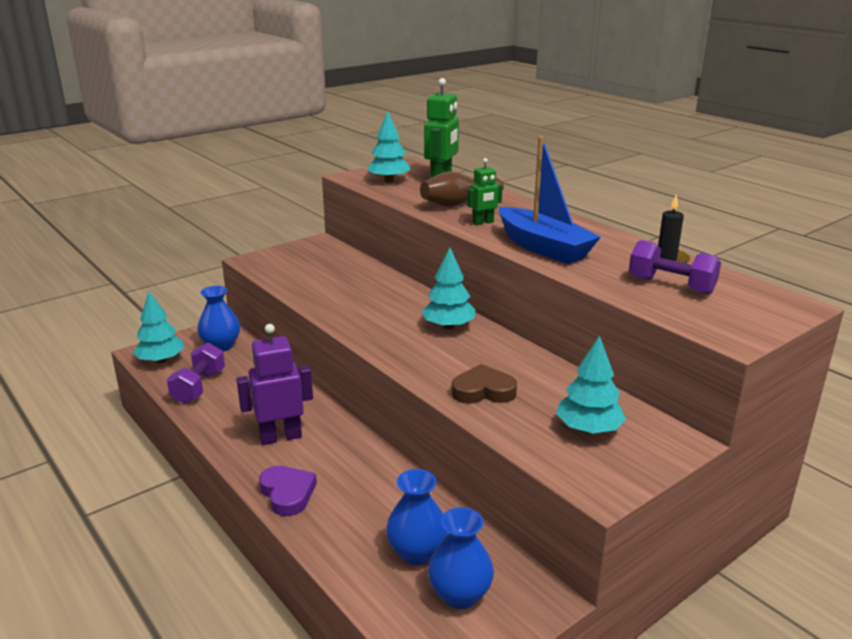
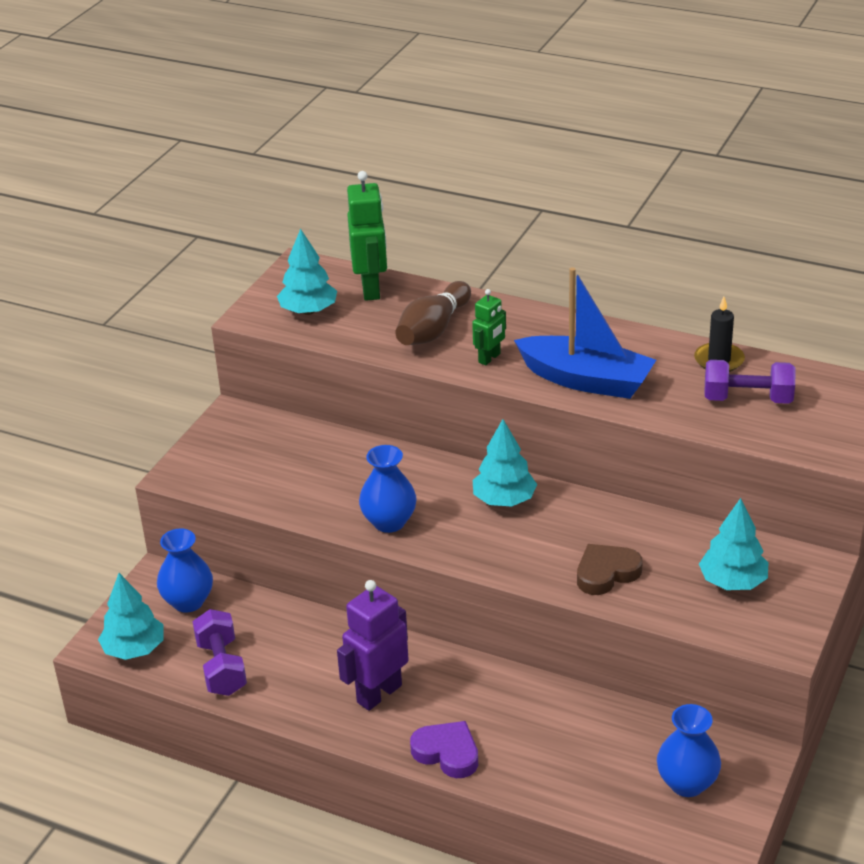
camera: 25 degrees left, 10 degrees up
blue vase [386,469,447,565] -> blue vase moved to [359,445,417,533]

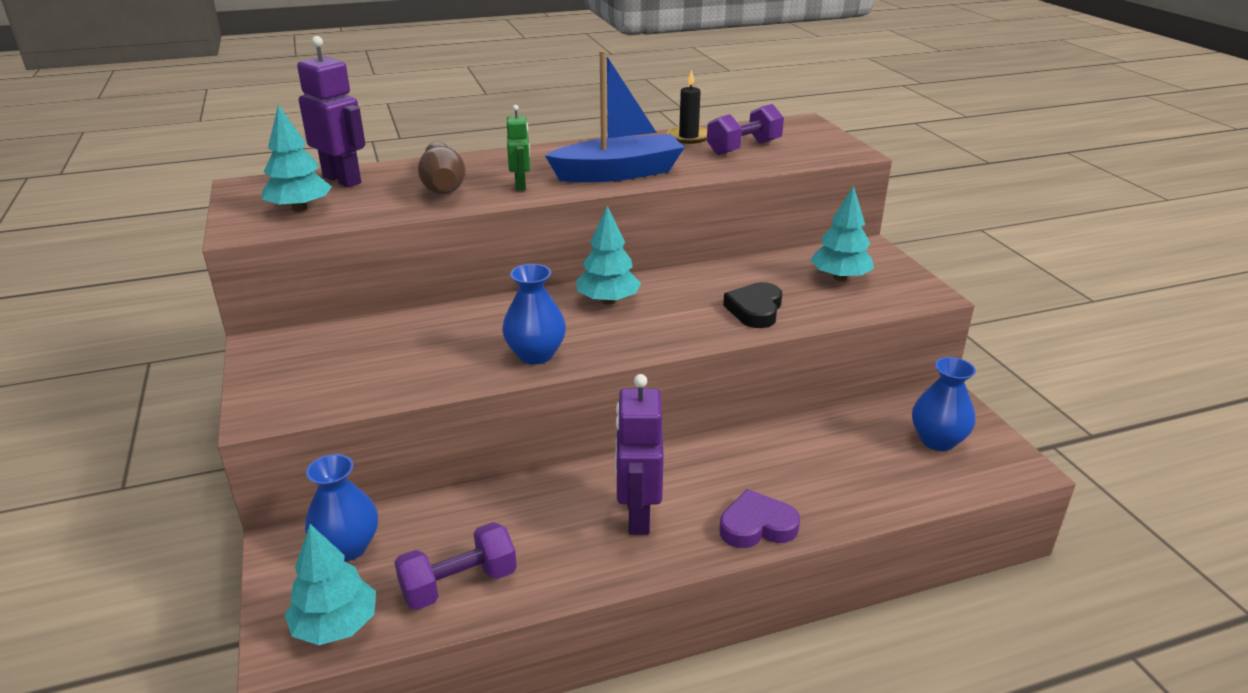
camera: 45 degrees left, 5 degrees down
purple dumbbell [192,609,247,696] -> purple dumbbell turned 60 degrees counterclockwise [394,522,517,610]
green robot [347,171,387,301] -> purple robot [297,36,365,187]
brown heart [577,544,643,595] -> black heart [723,282,782,328]

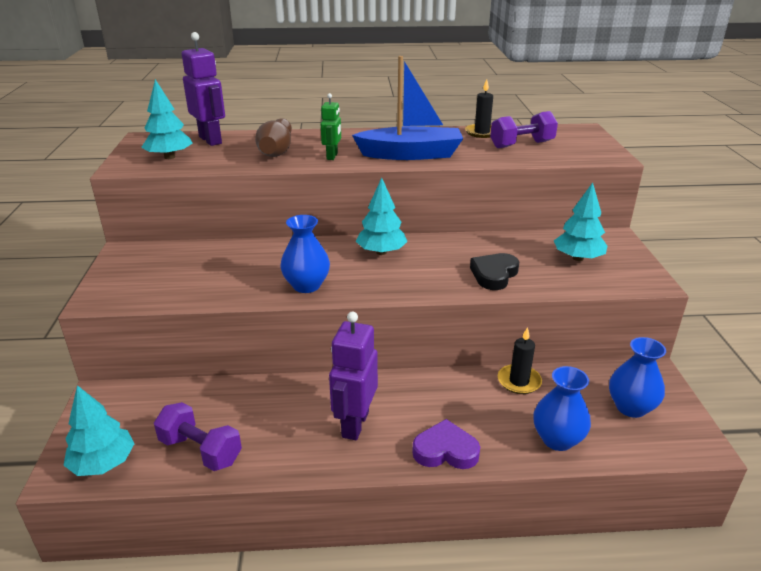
camera: 15 degrees right, 0 degrees up
blue vase [305,454,378,561] -> blue vase moved to [533,366,591,451]
purple dumbbell [394,522,517,610] -> purple dumbbell turned 45 degrees clockwise [154,402,242,471]
none -> black candle [498,327,542,394]

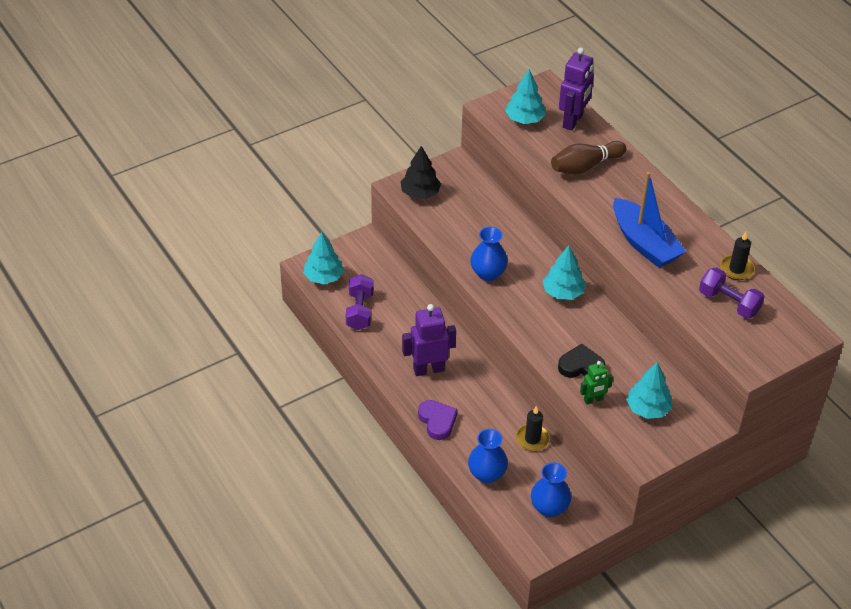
camera: 60 degrees right, 15 degrees up
green robot [321,93,341,160] -> green robot moved to [580,361,613,404]
none -> black tree [401,146,441,199]

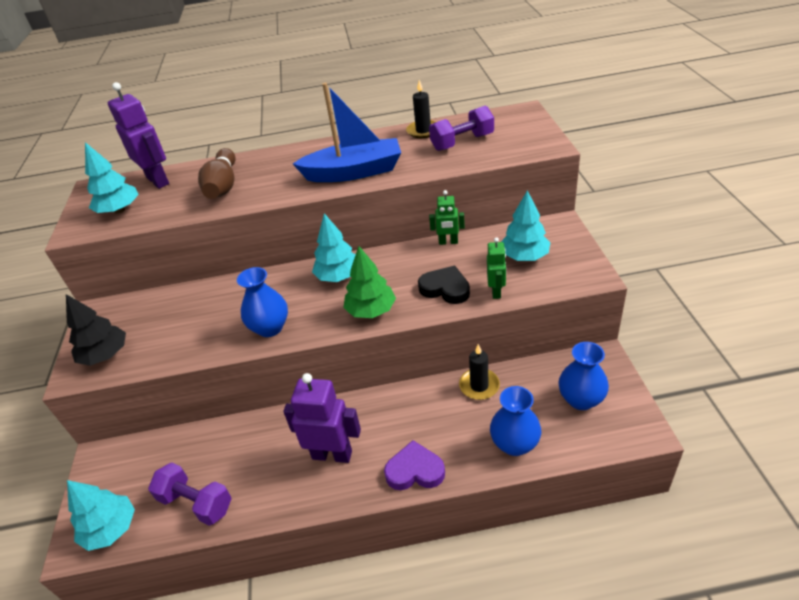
camera: 60 degrees left, 5 degrees down
purple robot [402,304,456,376] -> purple robot turned 90 degrees clockwise [283,373,361,463]
black heart [558,344,605,378] -> black heart turned 90 degrees clockwise [418,266,470,304]
none -> green tree [343,246,396,318]
none -> green robot [429,190,465,245]

